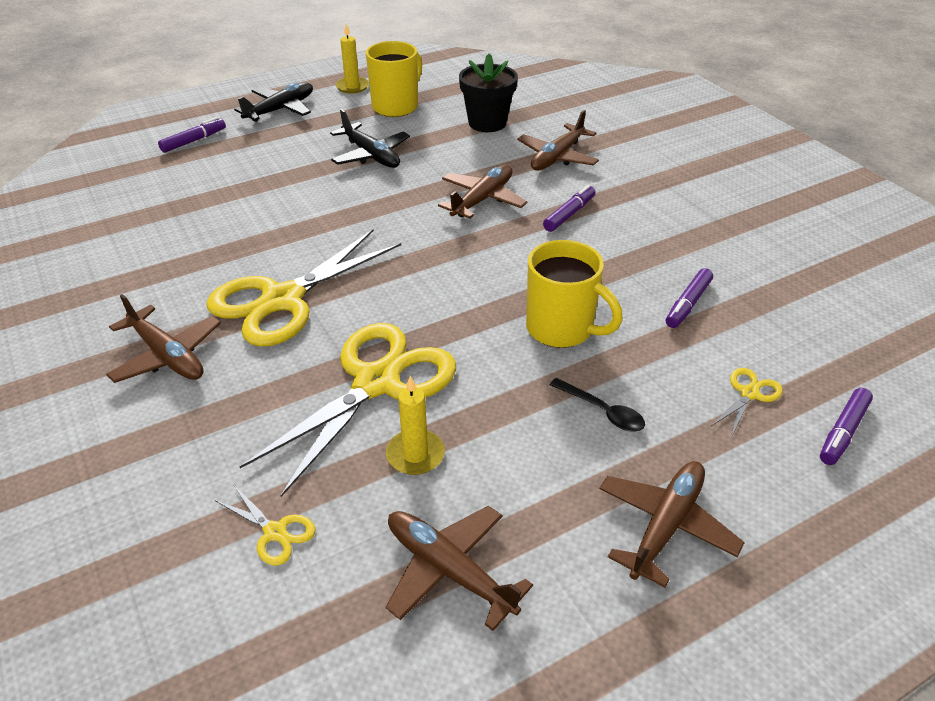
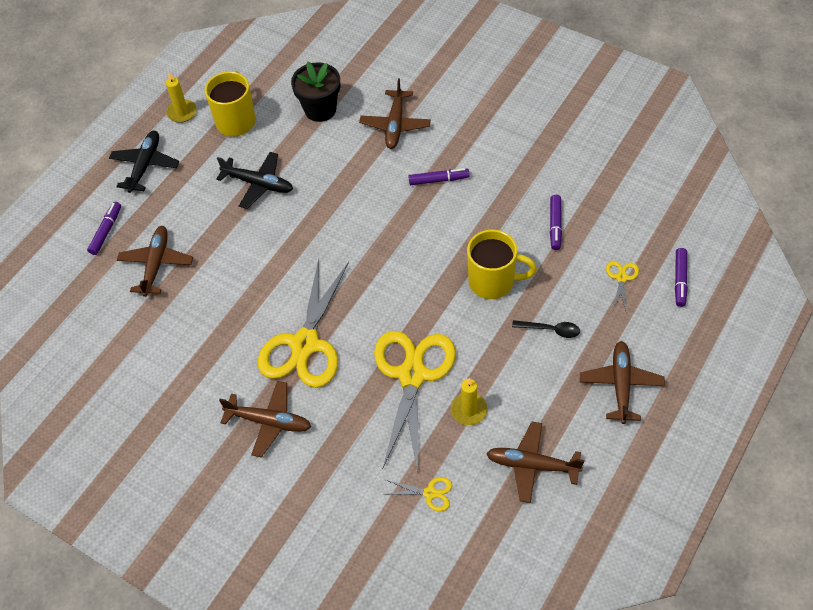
camera: 25 degrees left, 15 degrees up
brown plane [438,165,527,218] -> brown plane moved to [117,226,193,297]
purple marker [543,185,595,232] -> purple marker turned 75 degrees clockwise [408,168,470,185]

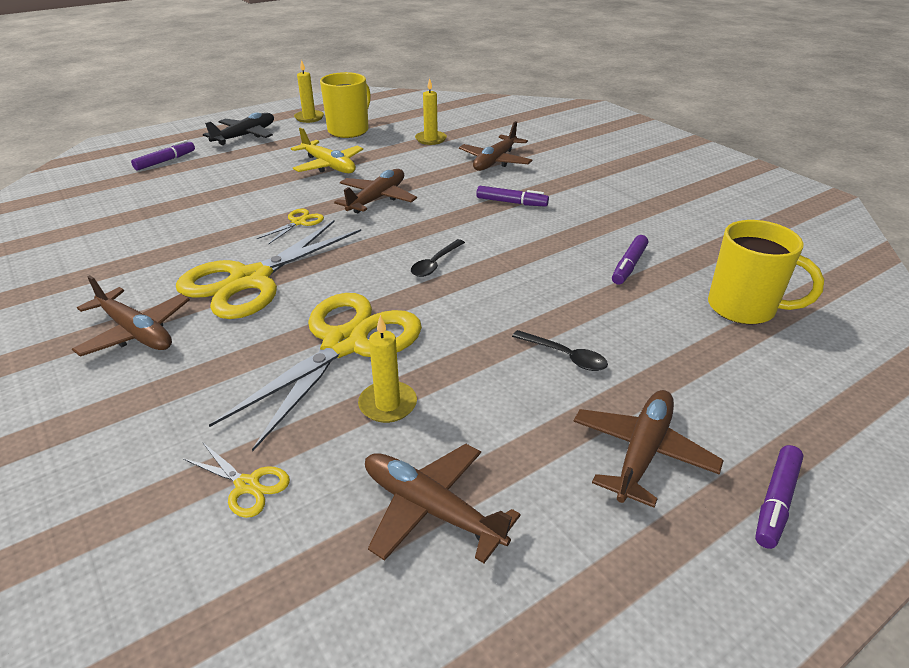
camera: 20 degrees right, 20 degrees down
brown plane [117,226,193,297] -> brown plane moved to [334,169,417,213]
black plane [216,152,293,209] -> yellow plane [291,127,363,173]
black flower pot [291,62,340,122] -> yellow candle [415,78,447,145]
yellow mug [467,230,537,299] -> yellow mug moved to [708,220,824,325]
yellow scissors [606,261,639,311] -> yellow scissors moved to [257,209,324,245]
purple marker [675,248,688,307] -> purple marker moved to [755,445,804,549]
none -> black spoon [411,239,465,277]

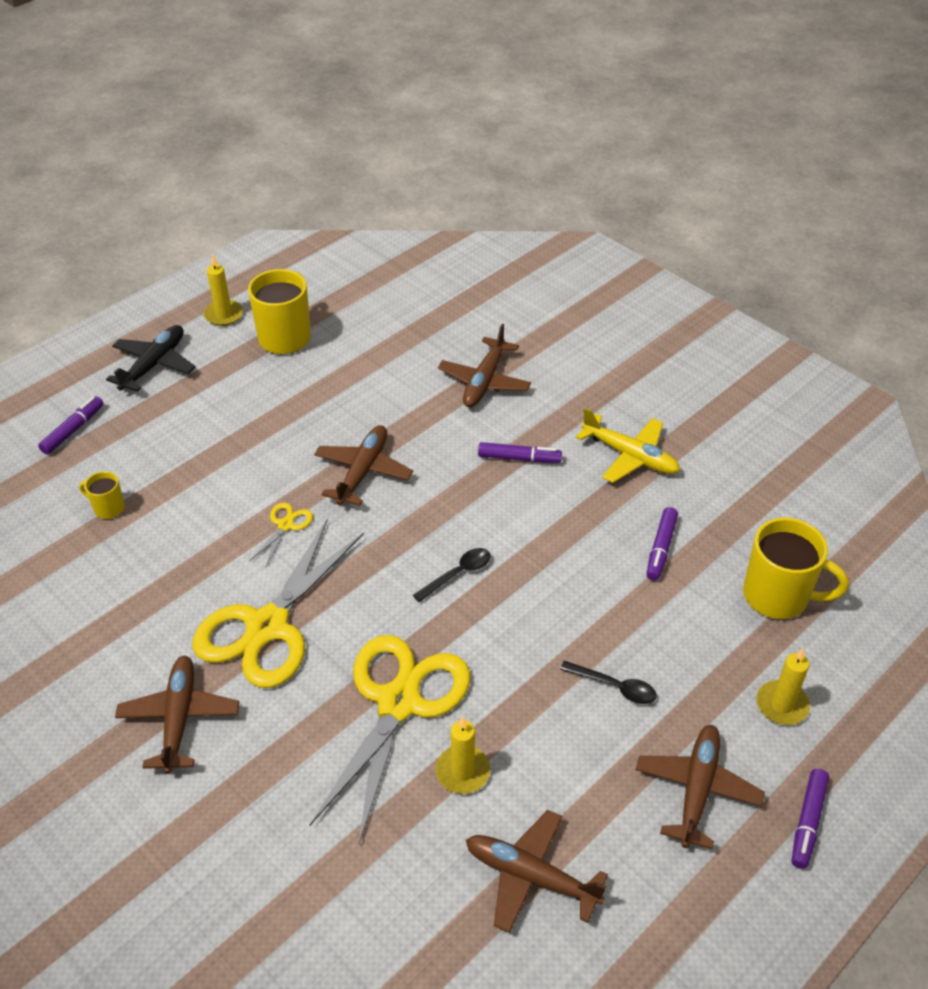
camera: 10 degrees left, 10 degrees up
brown plane [72,275,190,357] -> brown plane turned 120 degrees counterclockwise [115,656,239,774]
yellow scissors [183,442,290,518] -> none
yellow plane [291,127,363,173] -> yellow plane moved to [576,408,680,483]
black spoon [411,239,465,277] -> black spoon turned 150 degrees counterclockwise [413,548,491,602]
yellow candle [415,78,447,145] -> yellow candle moved to [757,648,810,725]
none -> yellow mug [79,471,125,519]

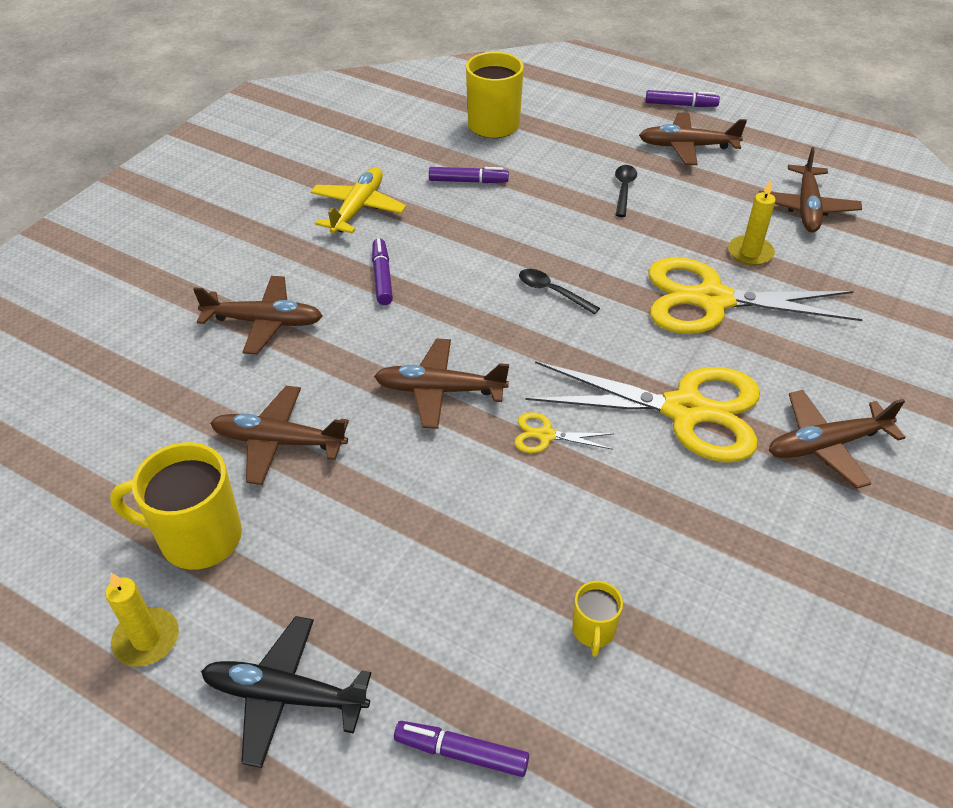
camera: 105 degrees left, 0 degrees up
yellow candle [757,648,810,725] -> none
none -> brown plane [210,386,349,485]

